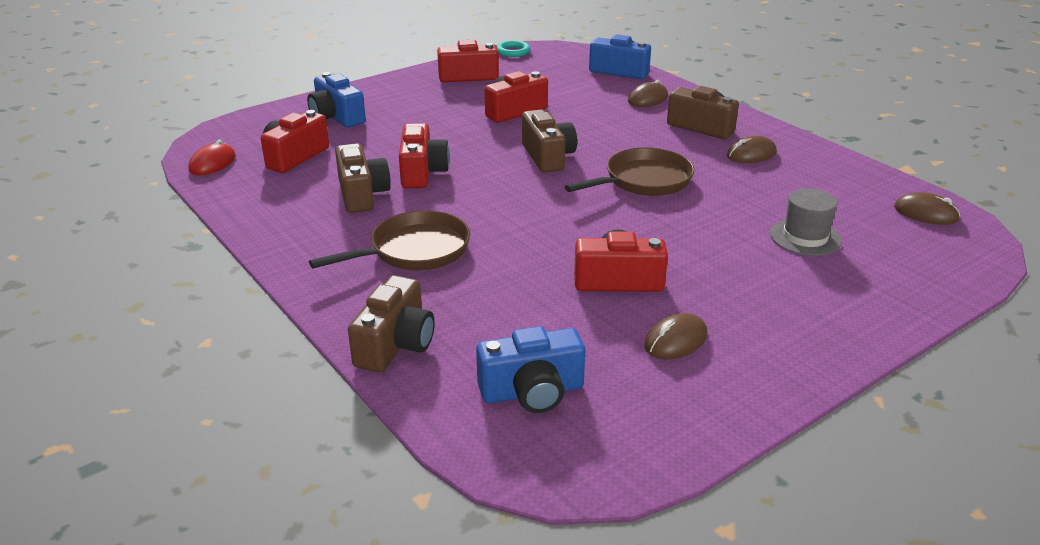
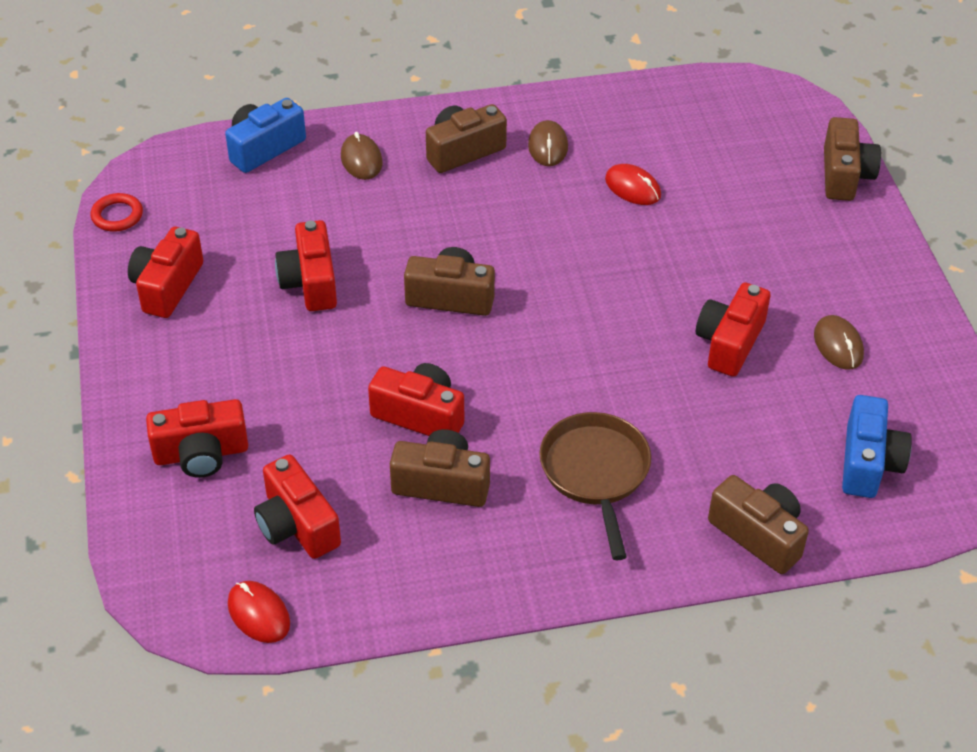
camera: 65 degrees left, 15 degrees up
blue camera [307,72,366,128] -> red camera [146,399,248,478]
turquoise ring [497,40,530,57] -> red ring [91,193,143,232]
brown pan [564,147,695,196] -> none
grey hat [770,188,842,256] -> none
brown mouse [894,192,960,225] -> none
none -> red mouse [605,164,661,205]
none -> brown camera [824,117,881,201]

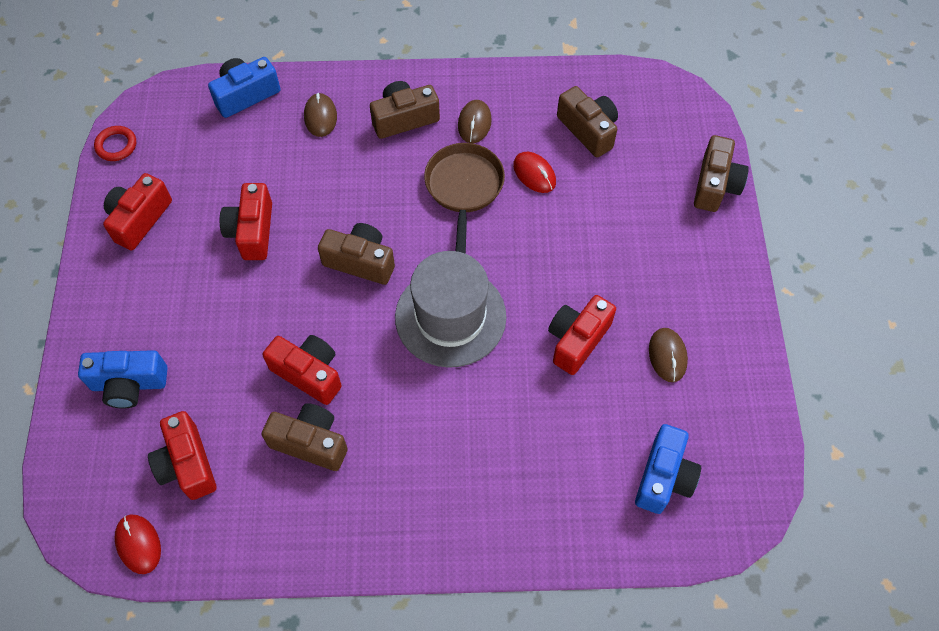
camera: 10 degrees right, 15 degrees up
red camera [146,399,248,478] -> blue camera [78,350,168,408]
brown pan [539,412,651,560] -> brown pan moved to [424,143,505,254]
brown camera [708,475,809,574] -> brown camera moved to [557,86,618,157]
none -> grey hat [395,251,506,368]

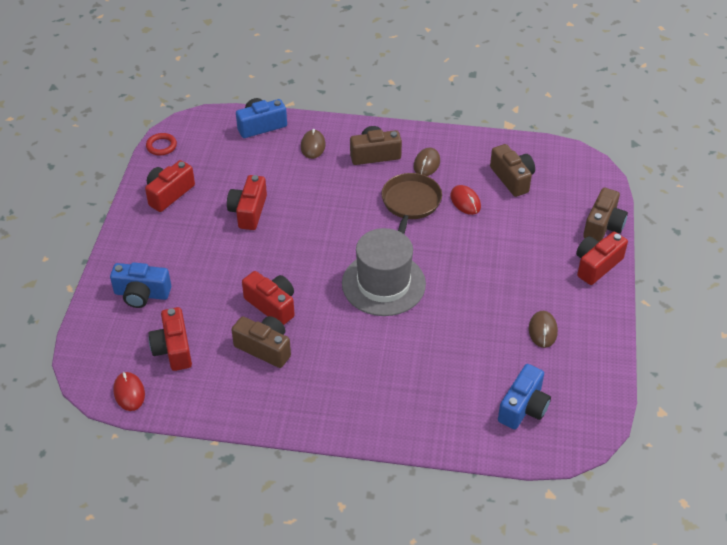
camera: 10 degrees right, 15 degrees down
brown camera [318,223,395,285] -> none
red camera [548,295,616,375] -> red camera moved to [576,232,628,285]

